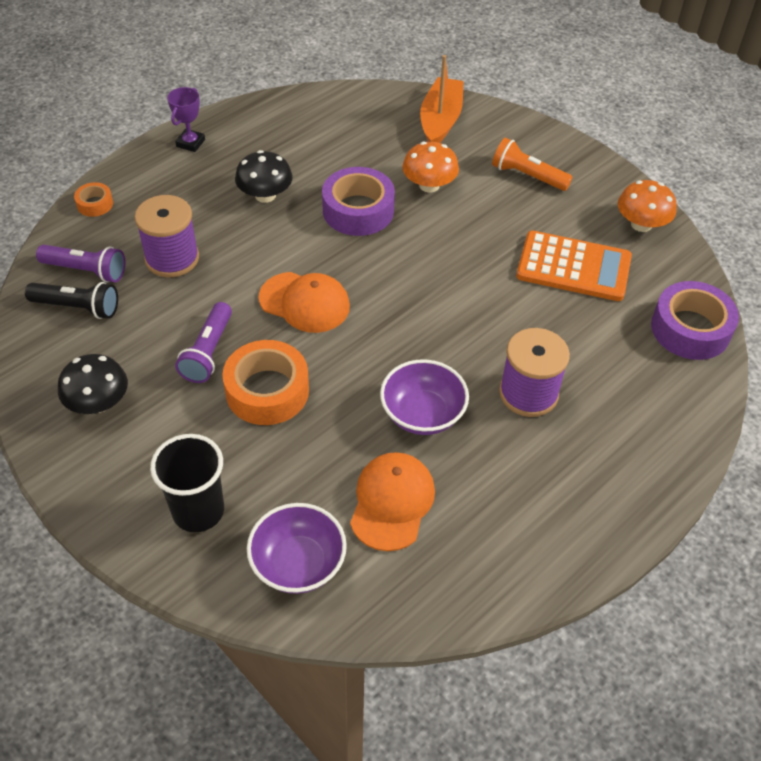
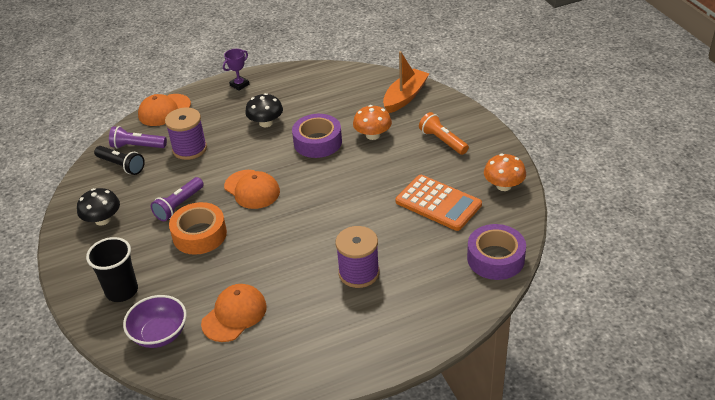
camera: 25 degrees right, 10 degrees down
purple flashlight [36,245,125,282] -> purple flashlight turned 150 degrees clockwise [109,126,167,149]
orange tape [74,182,113,217] -> orange cap [138,94,191,126]
purple bowl [380,359,469,435] -> none

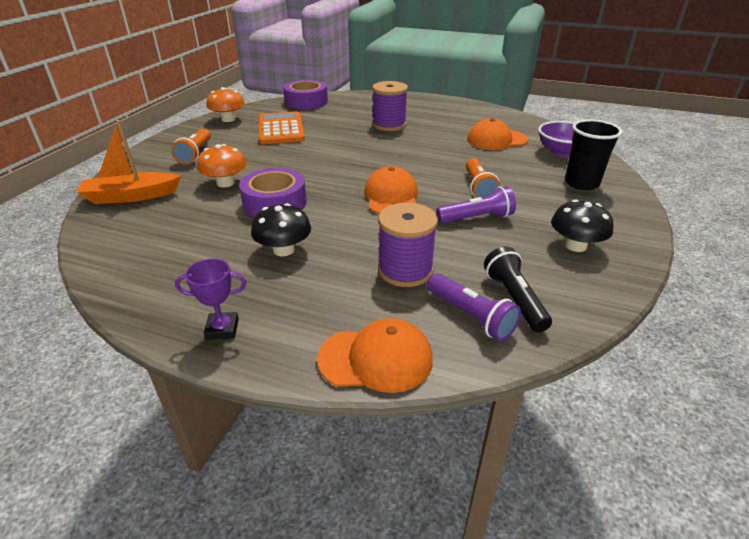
camera: 140 degrees left, 5 degrees down
orange tape [169,202,227,255] -> orange flashlight [466,158,501,198]

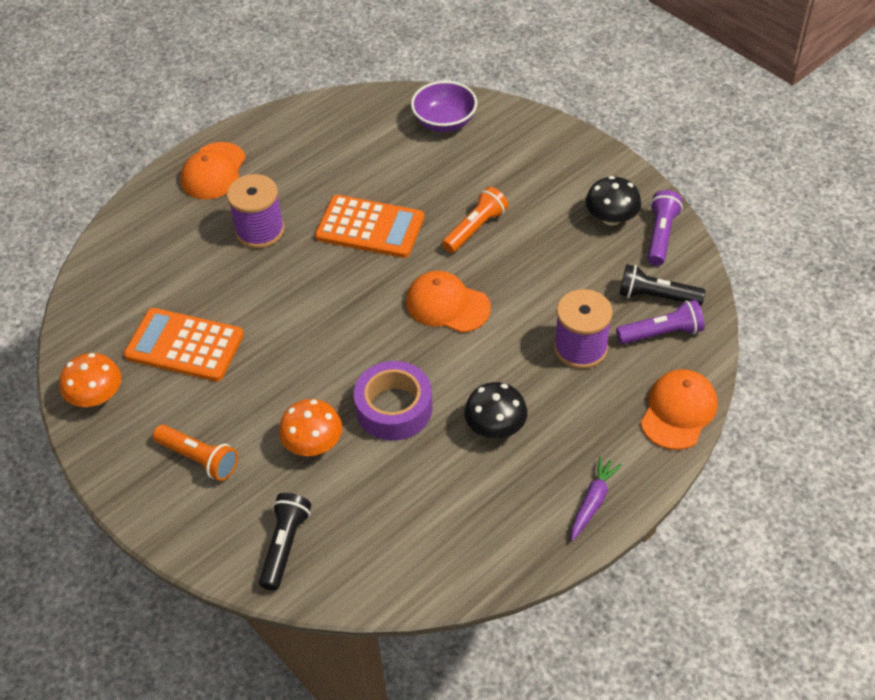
camera: 60 degrees left, 15 degrees up
orange boat [77,120,181,204] -> black flashlight [259,493,311,591]
purple trophy [175,259,247,340] -> purple carrot [571,456,622,541]
purple tape [284,80,328,109] -> none
purple flashlight [436,186,516,223] -> purple flashlight moved to [648,190,683,266]
orange flashlight [466,158,501,198] -> orange flashlight turned 75 degrees counterclockwise [442,187,508,253]
orange cap [467,118,528,150] -> orange cap moved to [181,142,246,199]
black cup [565,119,622,190] -> none
none -> orange calculator [315,195,424,258]

